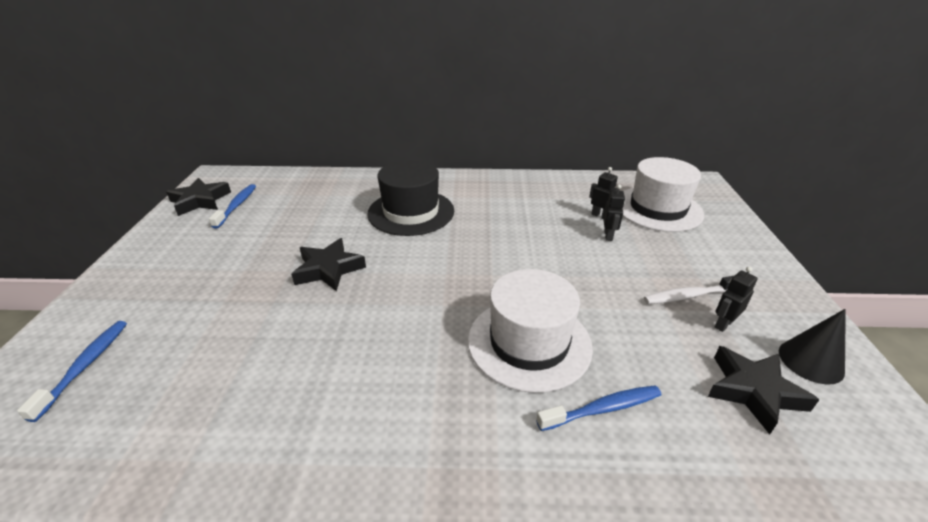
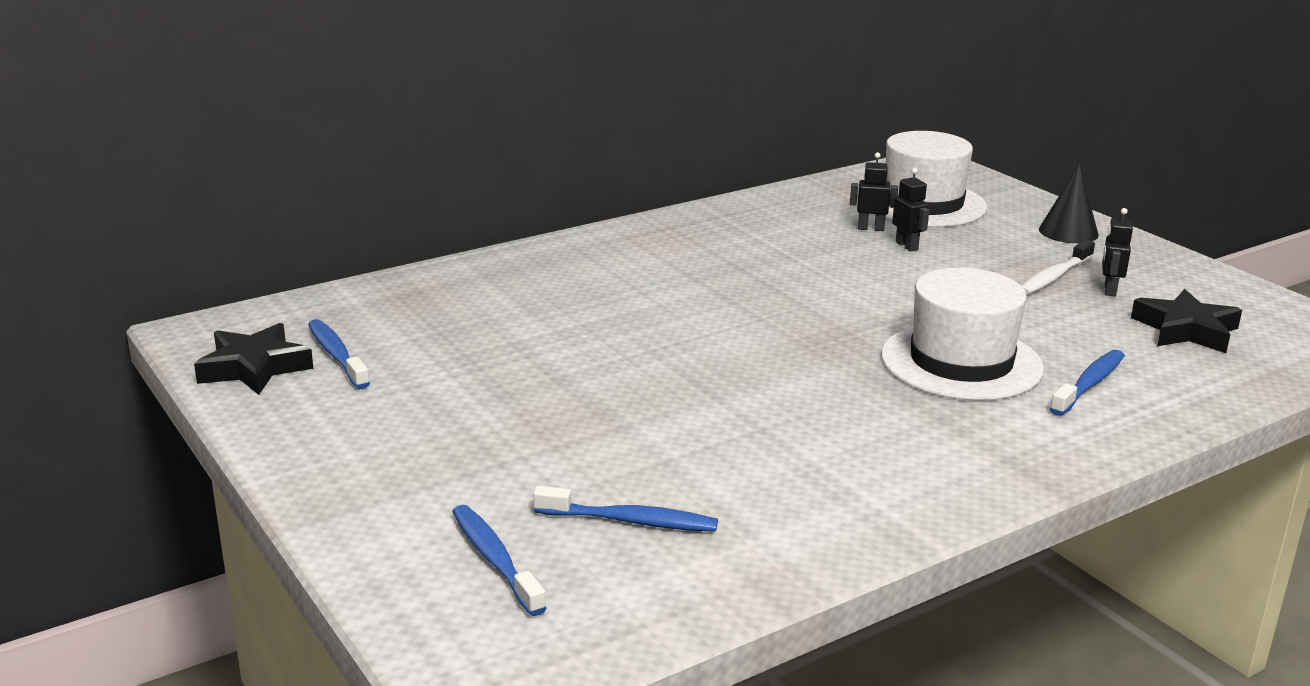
camera: 35 degrees left, 10 degrees down
black star [291,238,366,292] -> none
black hat [367,160,454,236] -> none
black cone [779,309,846,385] -> black cone moved to [1039,164,1099,243]
none -> blue toothbrush [533,486,718,532]

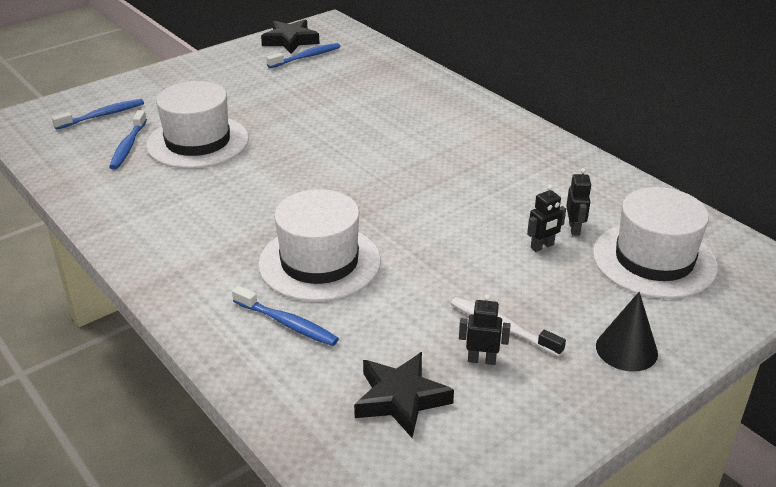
camera: 85 degrees right, 10 degrees up
none -> white hat [146,81,249,168]

